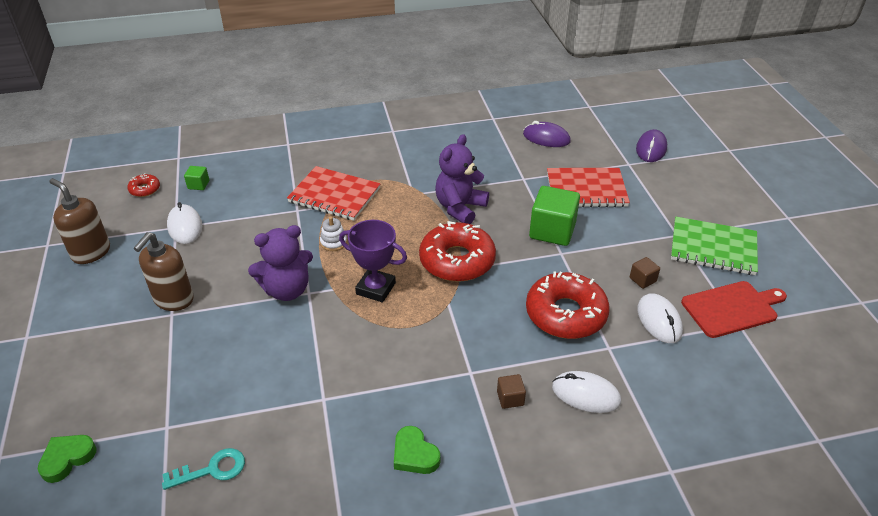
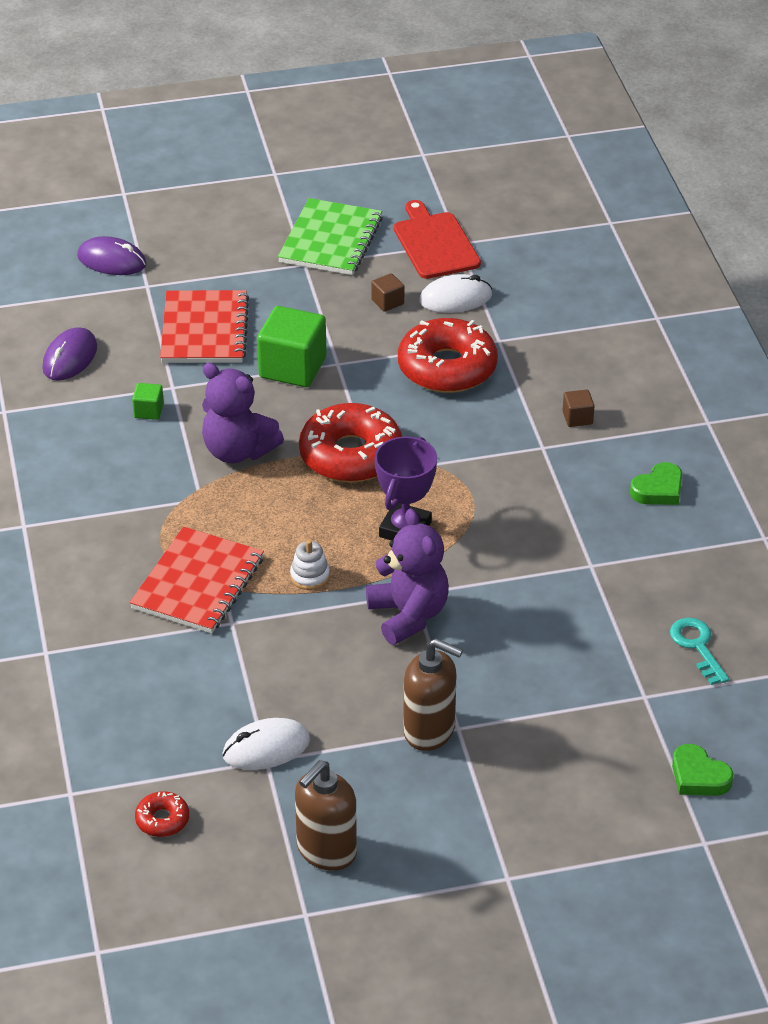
camera: 90 degrees left, 0 degrees up
green cube [184,166,209,190] -> green cube moved to [132,383,164,420]
white mouse [552,371,621,413] -> none

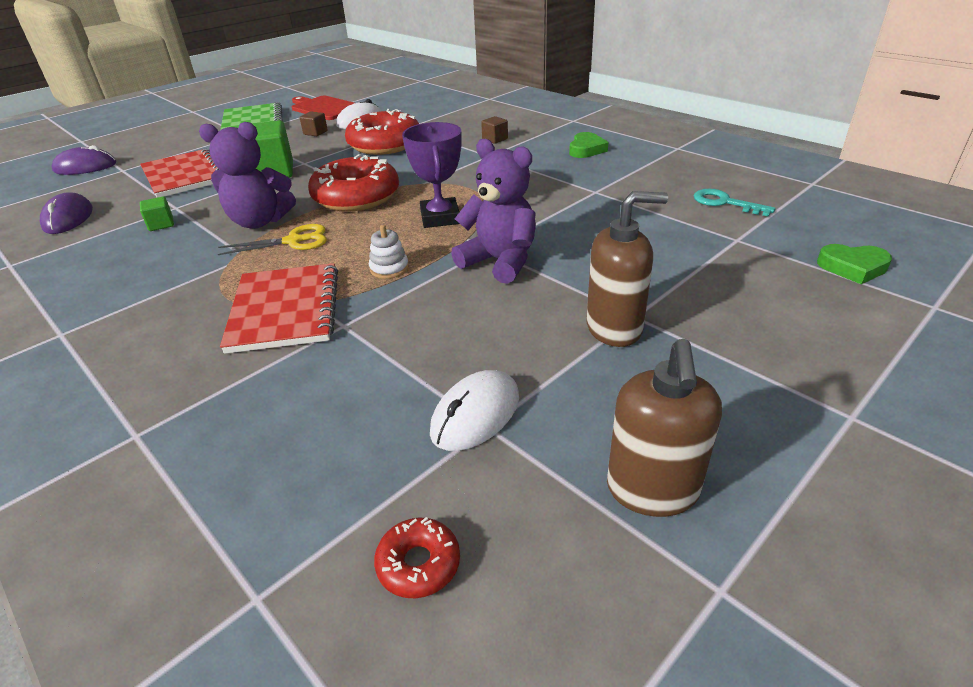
camera: 30 degrees left, 5 degrees down
none -> yellow scissors [218,224,327,255]

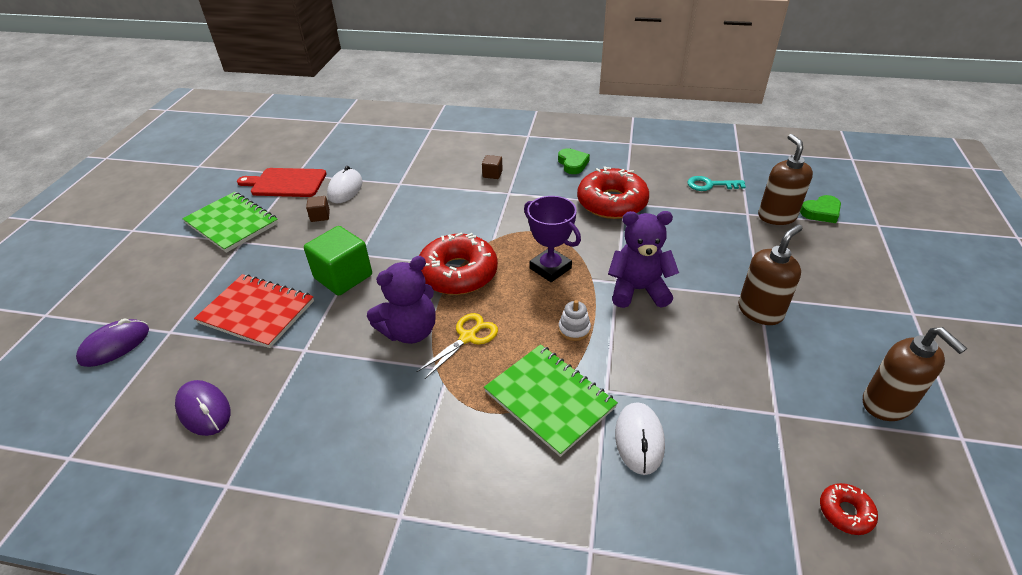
camera: 35 degrees left, 5 degrees up
green cube [140,196,174,231] -> none
red notebook [220,263,338,354] -> green notebook [484,344,618,457]
red donut [345,109,419,155] -> red donut moved to [577,166,649,219]
white mouse [430,370,519,451] -> white mouse moved to [615,402,665,475]
none -> brown soap dispenser [758,134,813,225]

